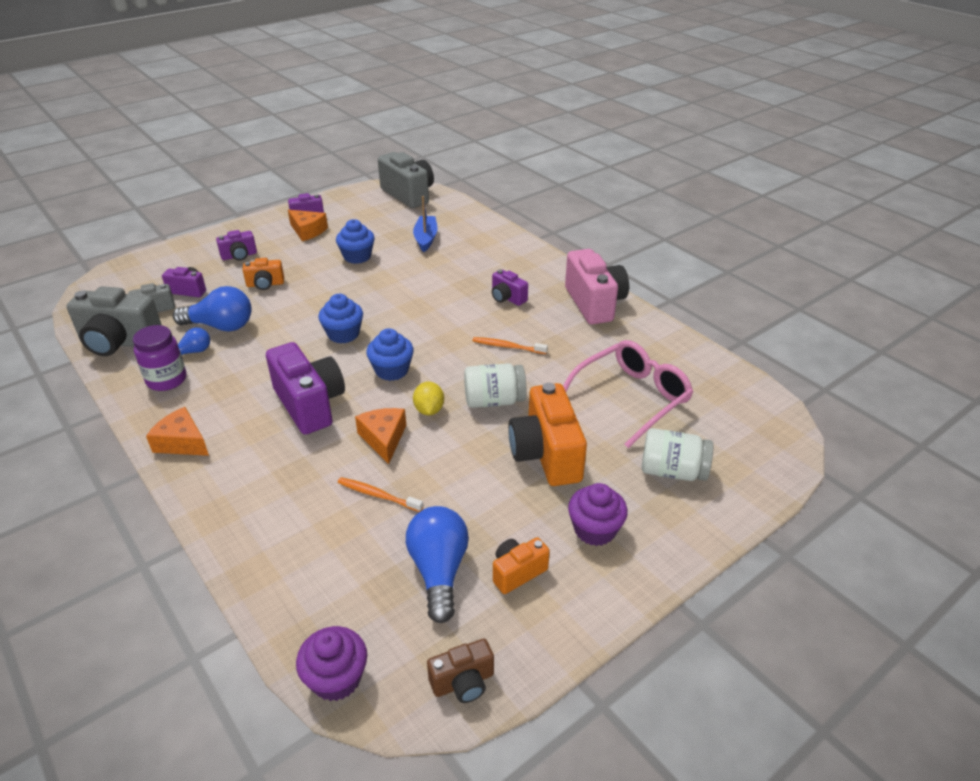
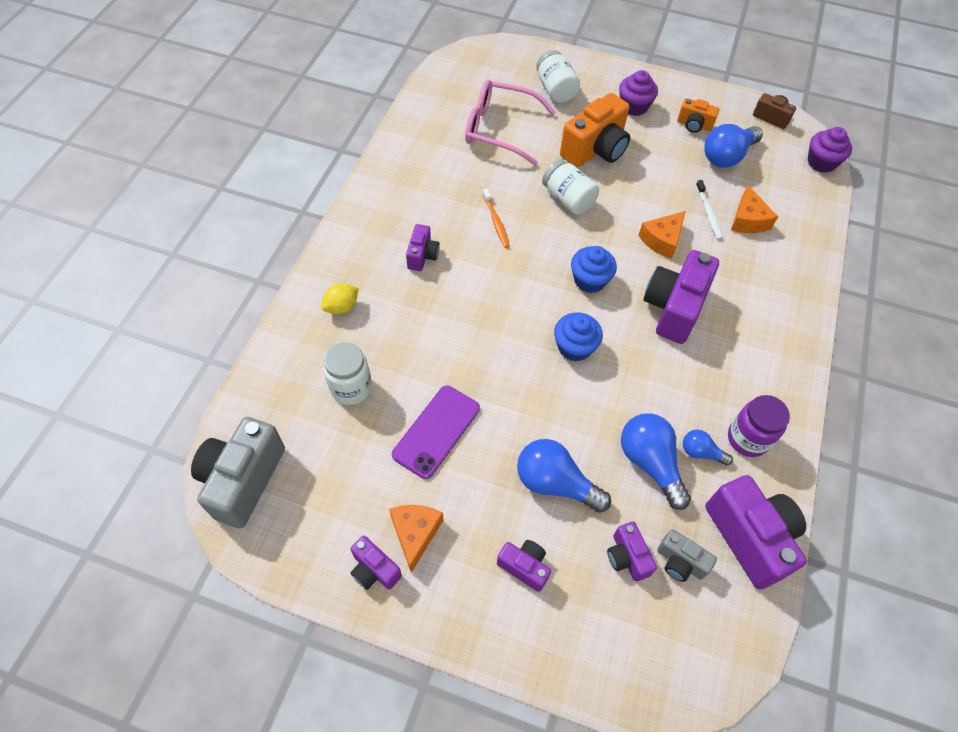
camera: 125 degrees left, 20 degrees up
grey camera [67,286,162,356] -> purple camera [705,475,807,589]
orange cheese [146,407,209,456] -> orange cheese moved to [731,185,778,233]
orange camera [243,258,284,290] -> blue light bulb [517,439,611,513]
blue cupcake [336,219,375,264] -> purple phone [392,385,480,479]
orange toothbrush [338,477,423,512] -> white toothbrush [696,180,723,239]
blue boat [413,196,437,252] -> white jar [323,342,372,405]
yellow lemon [413,382,444,415] -> yellow lemon moved to [321,283,359,314]
pink camera [565,249,629,325] -> none

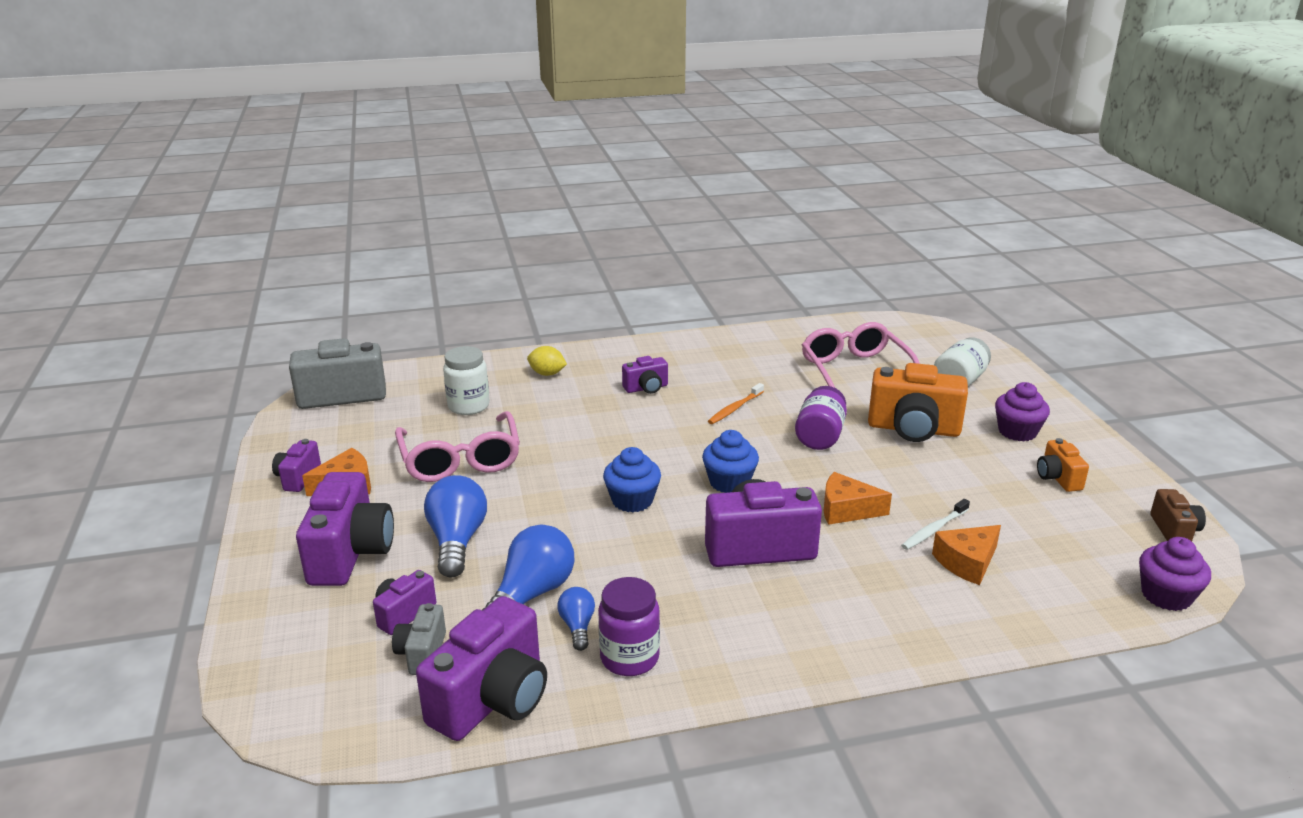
camera: 60 degrees right, 30 degrees down
purple phone [392,385,480,479] -> pink glasses [395,411,520,482]
purple camera [497,540,551,592] -> purple camera [296,472,394,586], size x1.91
white jar [542,159,599,215] -> purple jar [795,386,847,450]
blue light bulb [704,124,763,168] -> none

